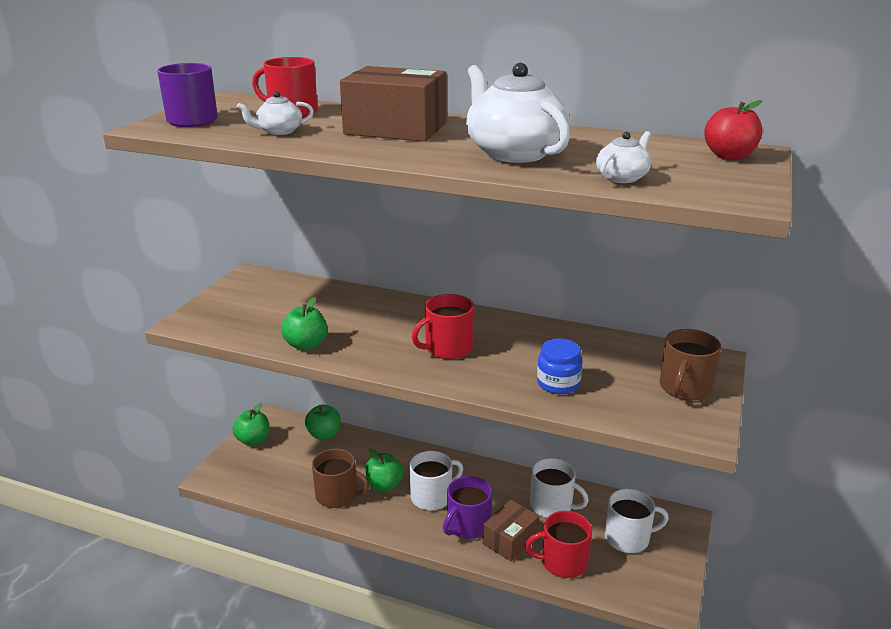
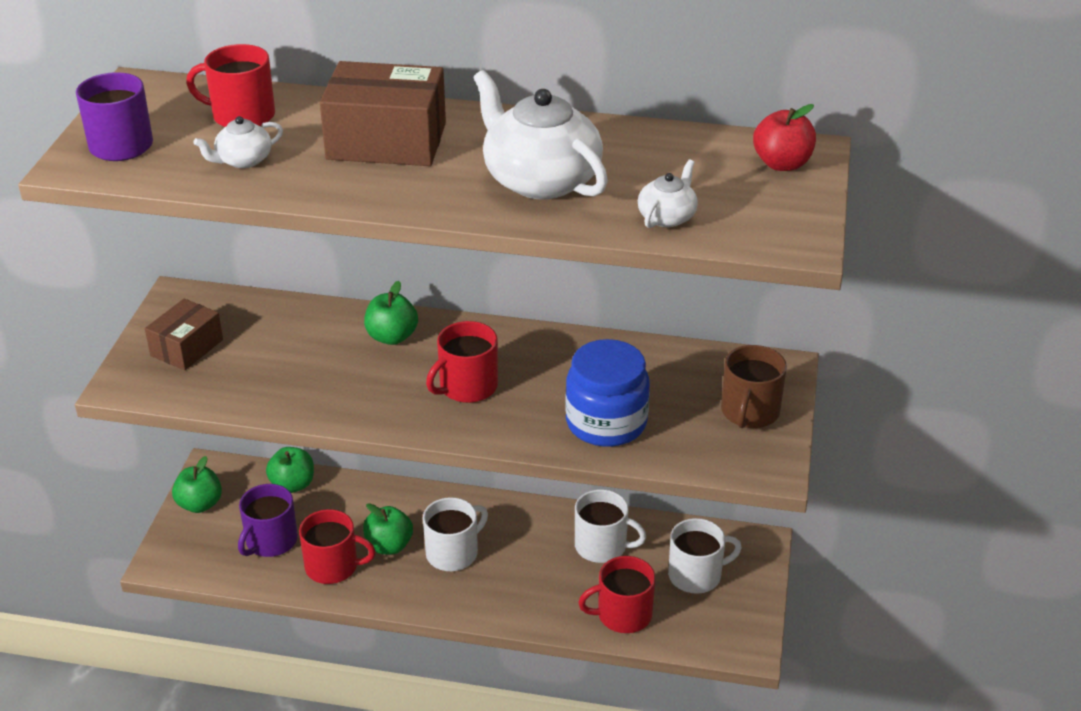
camera: 10 degrees left, 10 degrees up
green apple [281,297,328,350] -> green apple moved to [364,281,418,345]
brown mug [312,449,370,508] -> red mug [299,509,376,584]
purple mug [443,476,492,539] -> purple mug moved to [238,484,298,557]
brown box [482,500,540,561] -> brown box moved to [145,299,223,371]
blue jar [537,339,582,394] -> blue jar [565,339,650,447], size x1.61

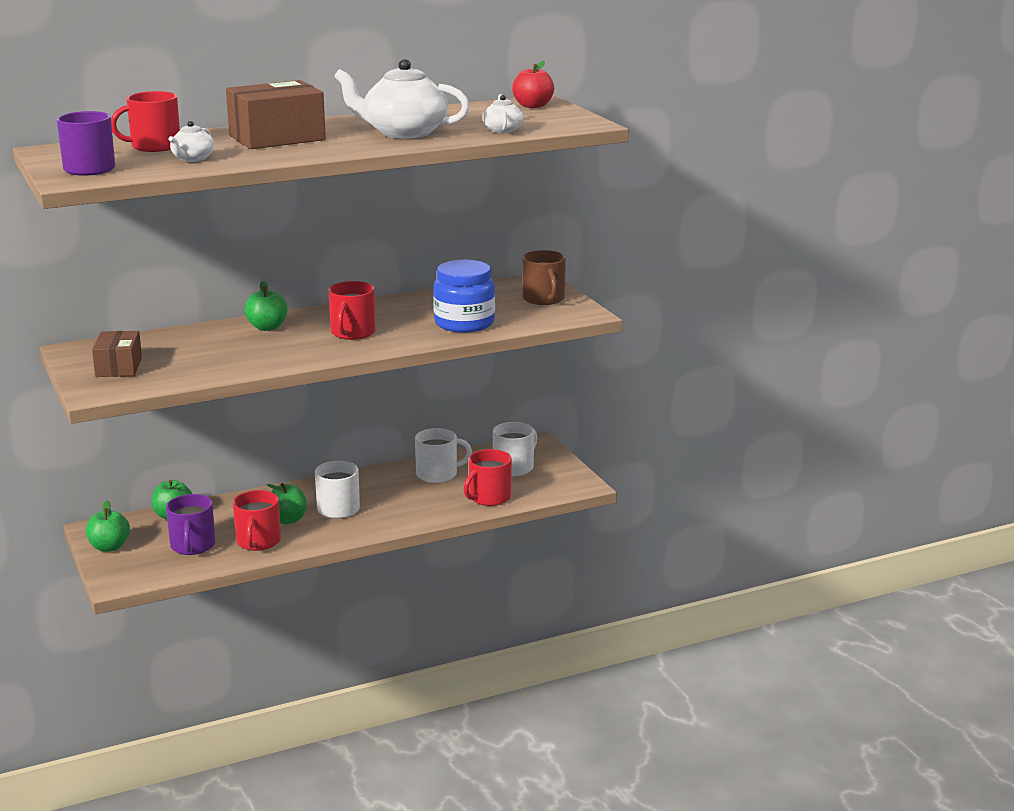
camera: 35 degrees left, 15 degrees down
red mug [299,509,376,584] -> red mug turned 120 degrees clockwise [233,490,281,551]

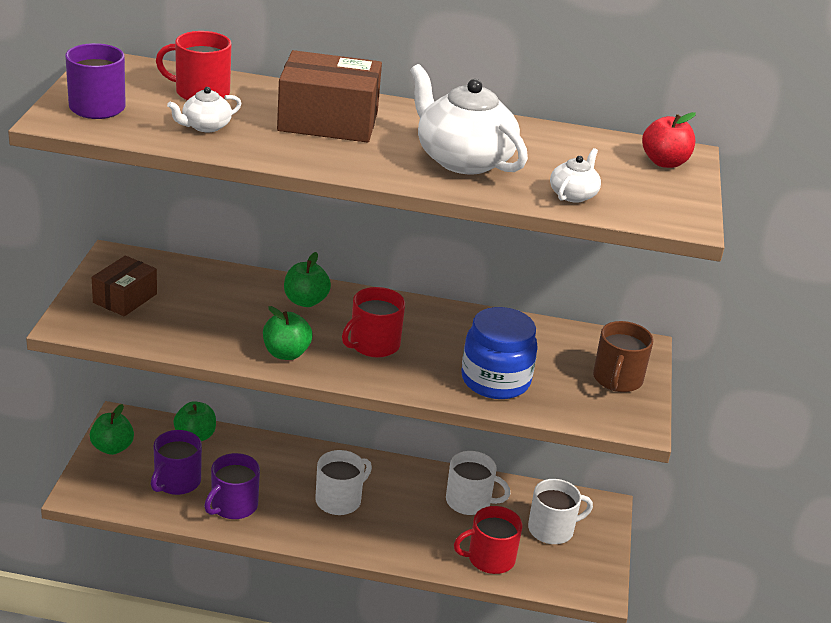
camera: 30 degrees right, 10 degrees up
red mug [233,490,281,551] -> purple mug [204,453,260,519]
green apple [267,483,307,525] -> green apple moved to [263,306,312,360]

